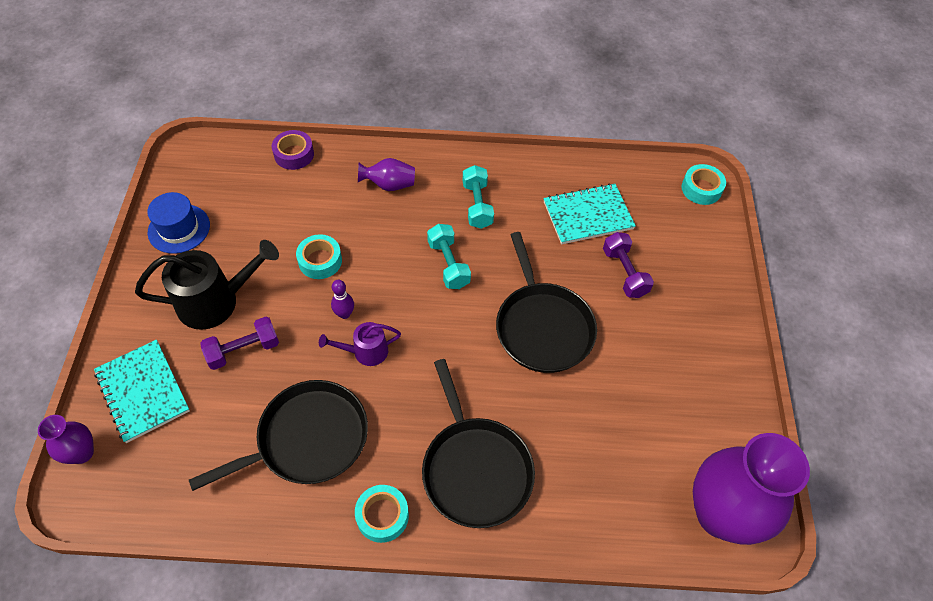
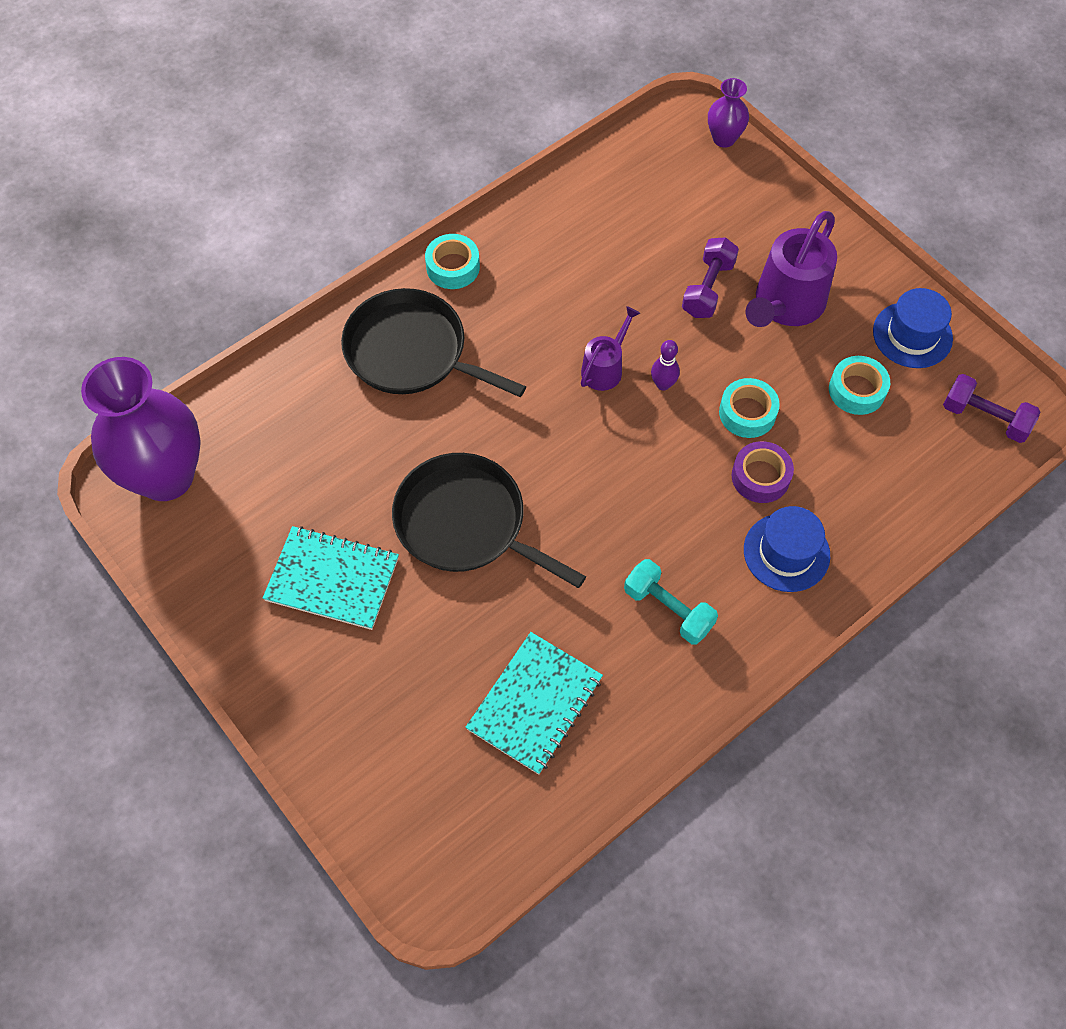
camera: 140 degrees right, 5 degrees up
turquoise notebook [94,340,190,443] -> turquoise notebook moved to [263,526,399,630]
black watering can [135,240,279,330] -> purple watering can [745,211,837,327]
black pan [189,380,368,491] -> none
purple tape [272,130,314,170] -> purple tape moved to [732,441,794,503]
purple vase [358,158,415,191] -> blue hat [744,506,830,592]
turquoise dumbbell [427,224,471,289] -> none
purple dumbbell [603,232,654,298] -> purple dumbbell moved to [943,374,1040,443]
turquoise tape [681,164,726,205] -> turquoise tape moved to [829,356,890,415]

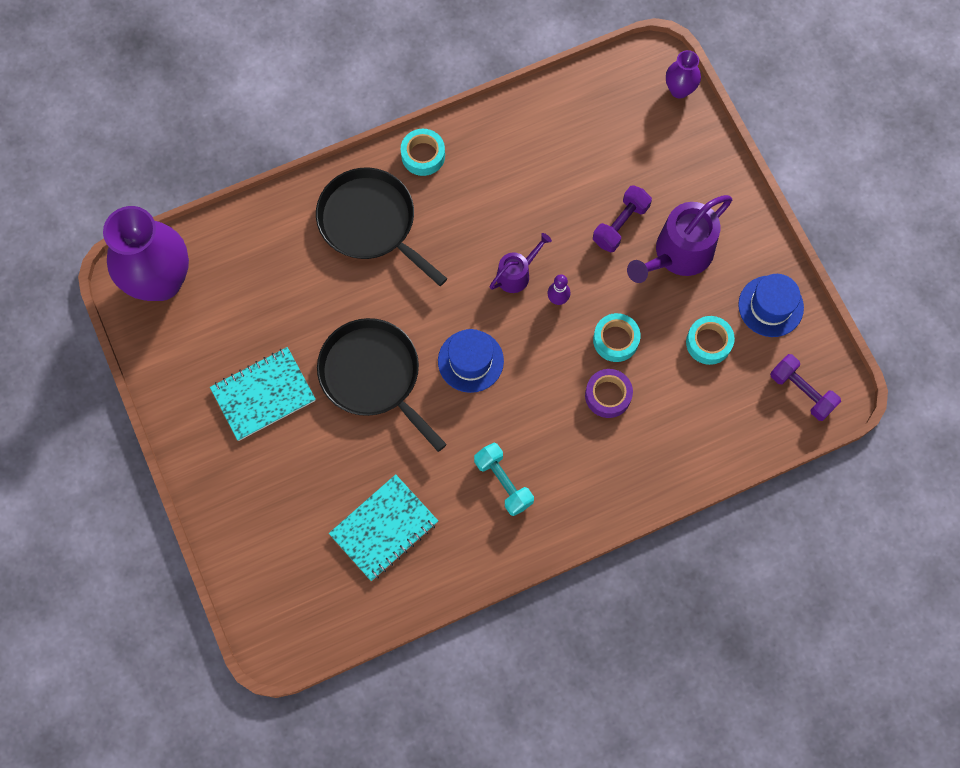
camera: 15 degrees right, 10 degrees up
turquoise notebook [263,526,399,630] -> turquoise notebook turned 60 degrees counterclockwise [210,347,316,441]
blue hat [744,506,830,592] -> blue hat moved to [438,329,504,393]

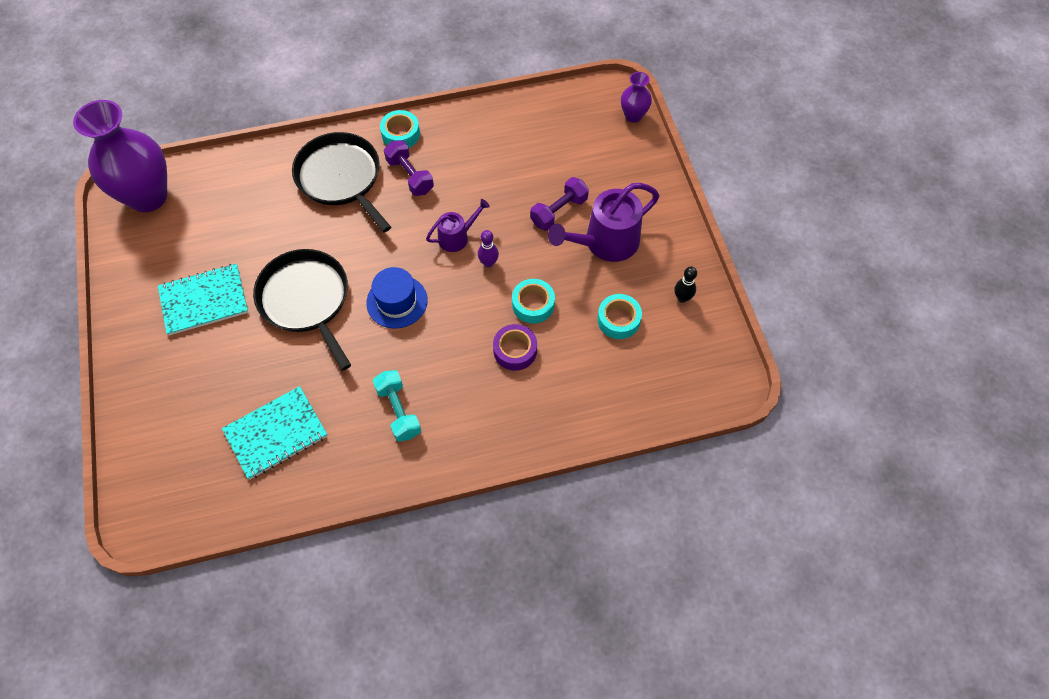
camera: 10 degrees right, 10 degrees down
blue hat [738,274,804,337] -> black bowling pin [674,266,697,303]
purple dumbbell [770,354,841,421] -> purple dumbbell moved to [384,140,434,196]

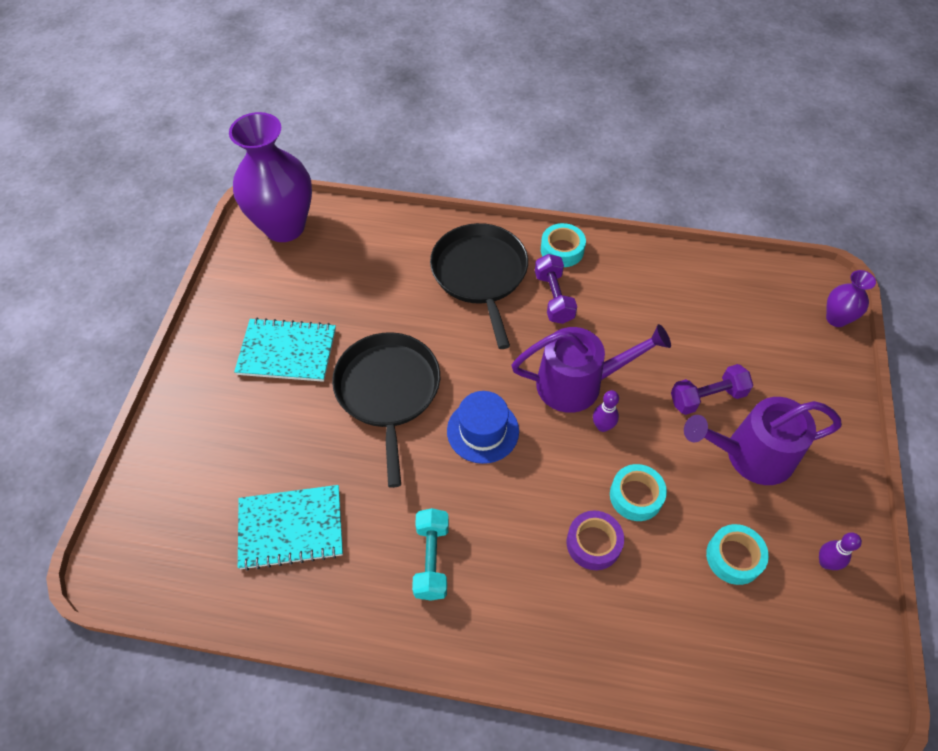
camera: 25 degrees right, 5 degrees down
purple watering can [426,199,490,252] -> purple watering can [512,324,671,413], size x1.80
black bowling pin [674,266,697,303] -> purple bowling pin [819,532,862,570]

